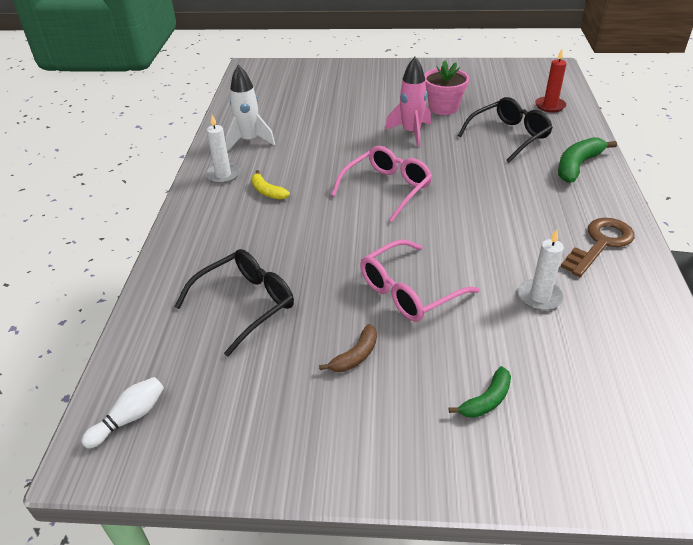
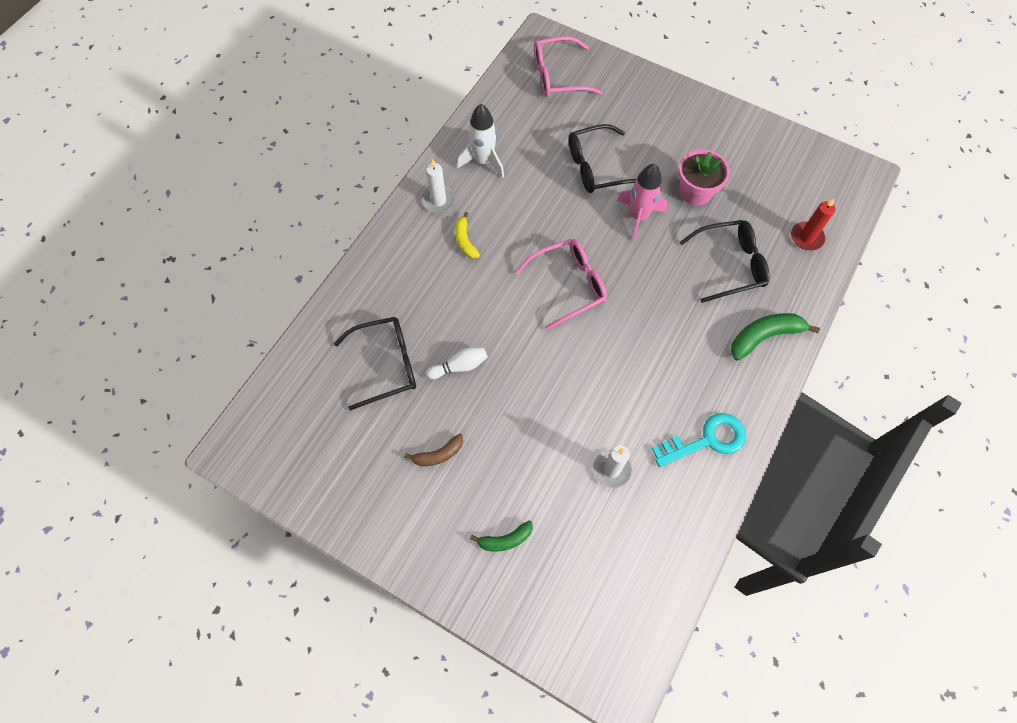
camera: 25 degrees right, 25 degrees up
white bowling pin [82,377,164,449] -> white bowling pin moved to [426,347,488,379]
pink glasses [360,240,480,322] -> pink glasses moved to [534,36,602,97]
brown key [561,218,635,277] -> turquoise key [651,413,746,467]
none -> black glasses [569,124,636,193]

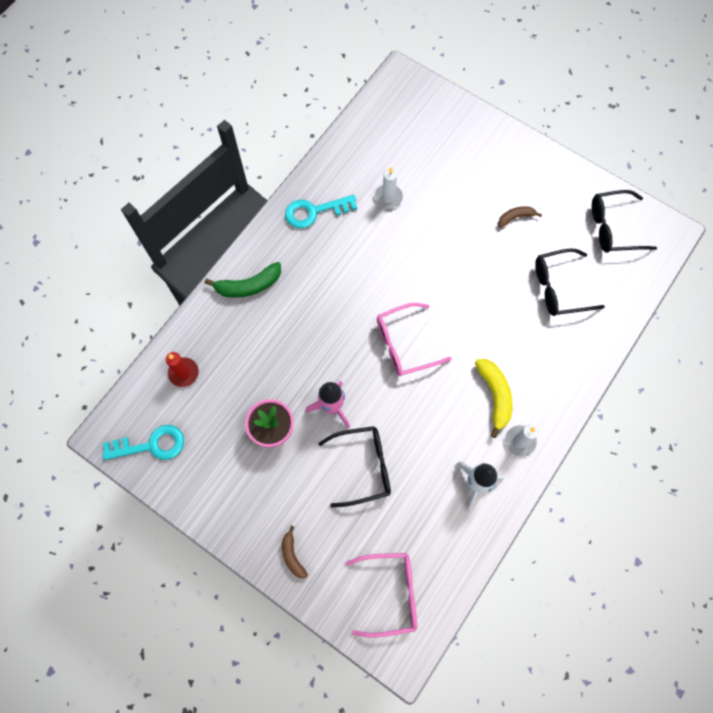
camera: 175 degrees left, 5 degrees up
white bowling pin [426,347,488,379] -> none
yellow banana [455,212,480,259] -> yellow banana [475,359,513,438], size x1.64
green banana [470,521,533,551] -> none
black glasses [680,220,770,303] -> black glasses moved to [592,190,657,253]
none -> turquoise key [102,425,184,460]
none -> brown banana [282,526,308,578]

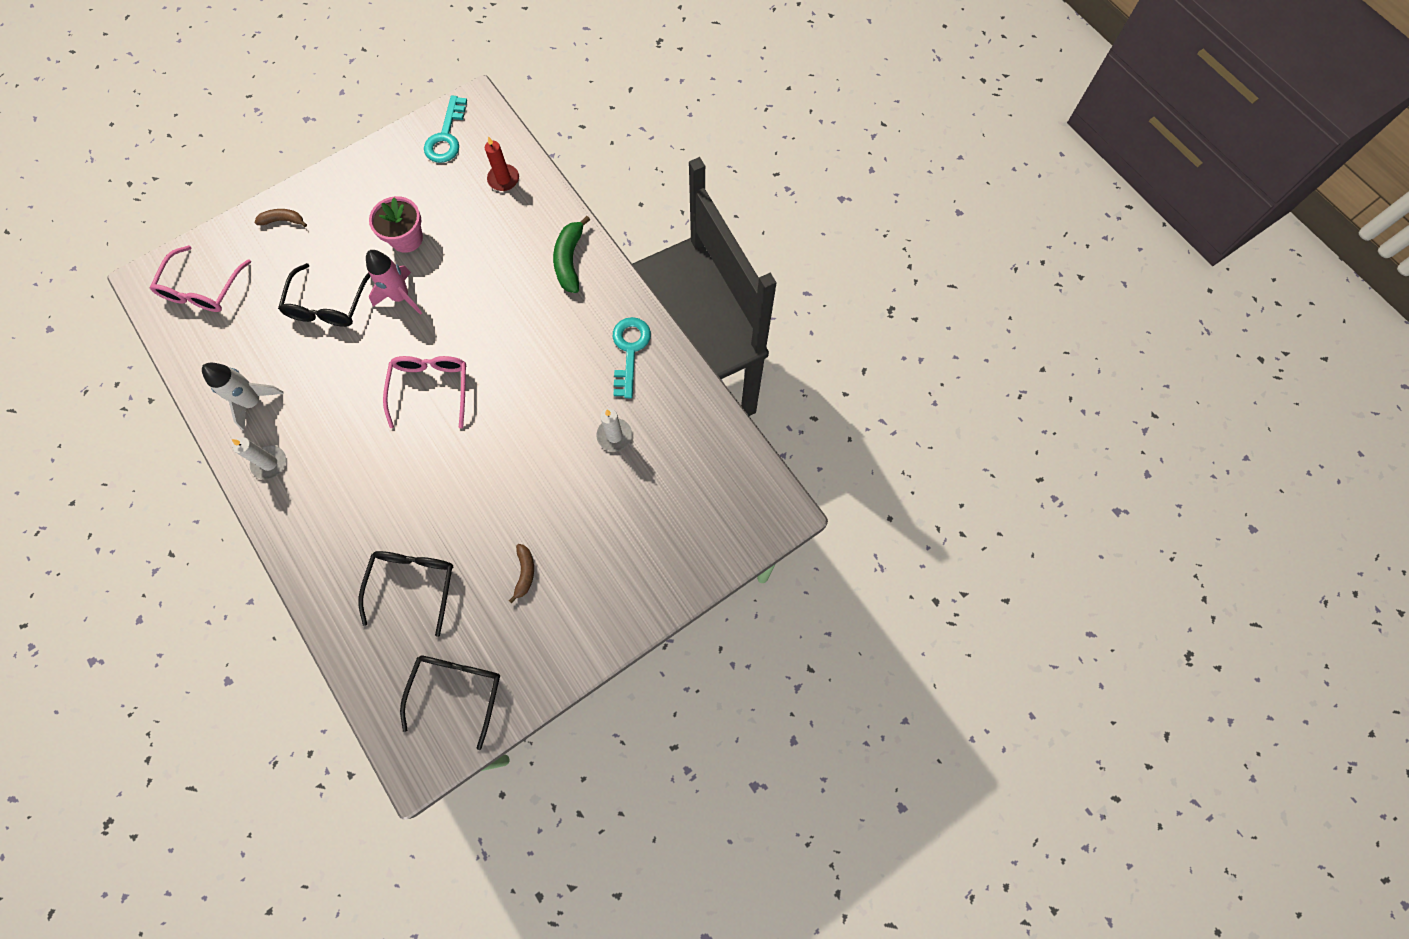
camera: 110 degrees right, 0 degrees up
yellow banana [475,359,513,438] -> none

